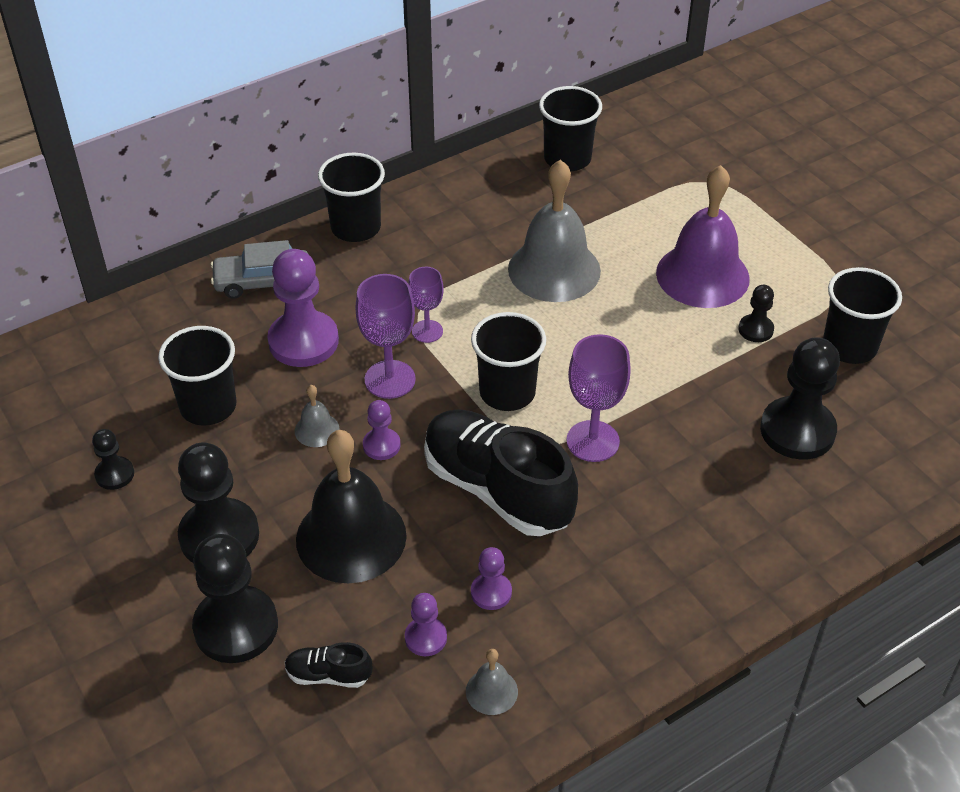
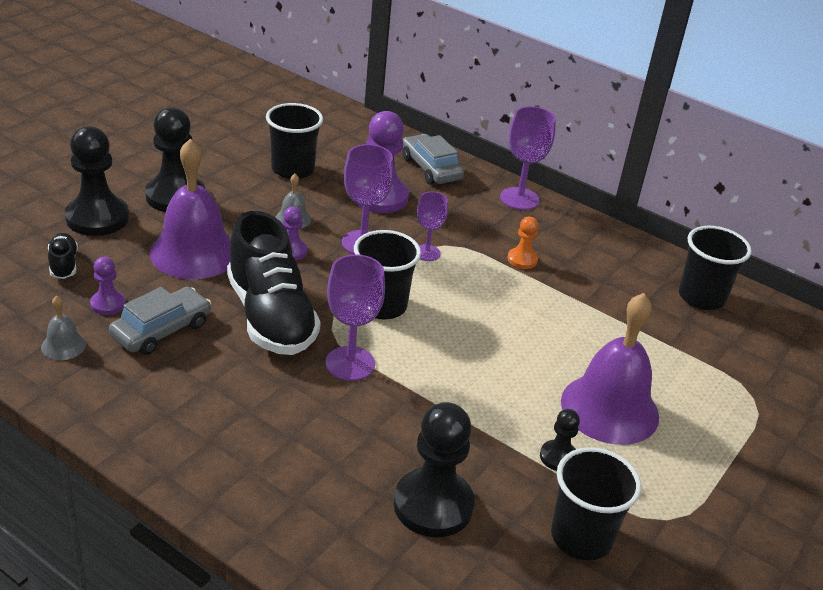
camera: 65 degrees right, 10 degrees down
black pawn [92,429,134,490] -> none
black bell [296,430,407,583] -> purple bell [150,139,231,279]
black cup [318,153,385,242] -> purple goblet [500,106,556,210]
black shoe [424,409,578,536] -> black shoe turned 135 degrees clockwise [227,211,321,355]
purple pawn [471,547,512,610] -> grey car [109,287,211,355]
grey bell [508,160,601,302] -> none
none -> orange pawn [507,217,538,269]

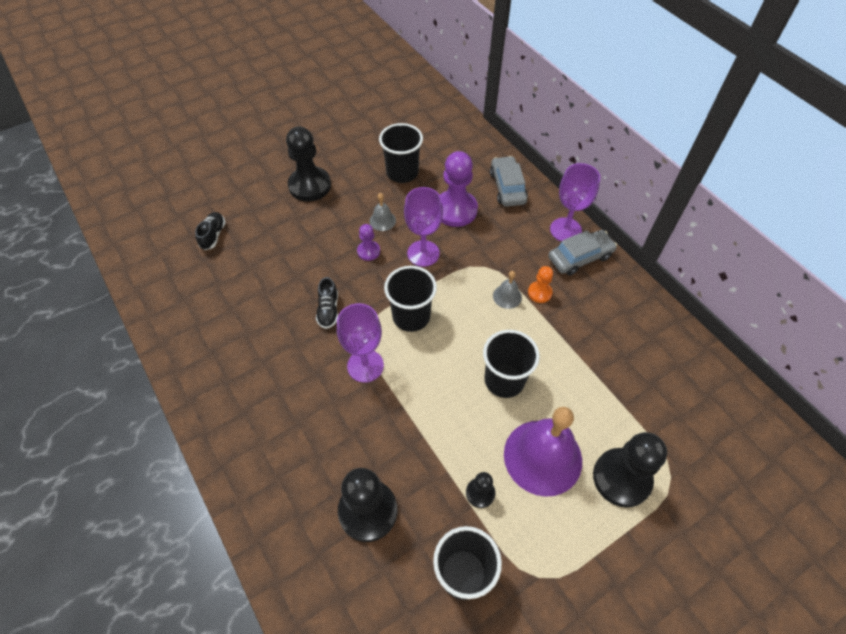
camera: 25 degrees right, 20 degrees up
grey bell [41,295,86,360] -> grey bell moved to [493,271,522,309]
black pawn [65,126,129,236] -> black pawn moved to [593,432,667,507]
purple pawn [90,257,126,315] -> none
grey car [109,287,211,355] -> grey car moved to [548,230,617,276]
purple bell [150,139,231,279] -> none
black shoe [227,211,321,355] -> black shoe [316,277,338,329], size x0.43
purple goblet [417,192,448,261] -> none
black cup [679,226,752,310] -> black cup moved to [483,330,540,398]

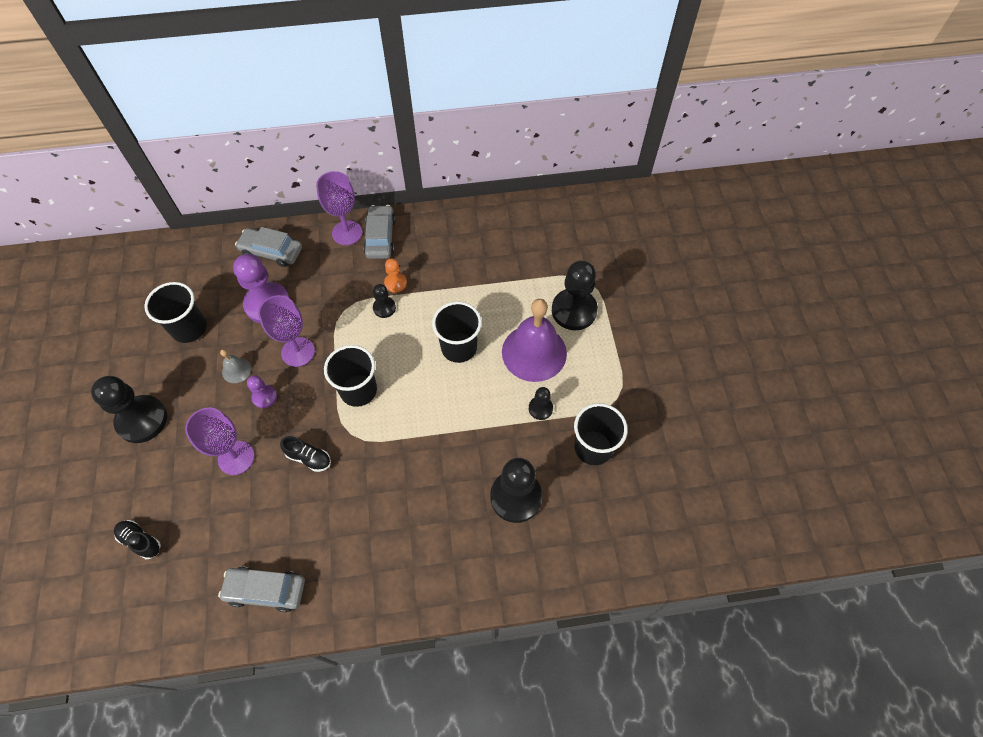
camera: 65 degrees left, 5 degrees up
purple goblet [337,303,384,383] -> purple goblet moved to [185,407,254,475]
grey bell [493,271,522,309] -> black pawn [373,284,396,318]
none -> grey car [218,567,305,612]

